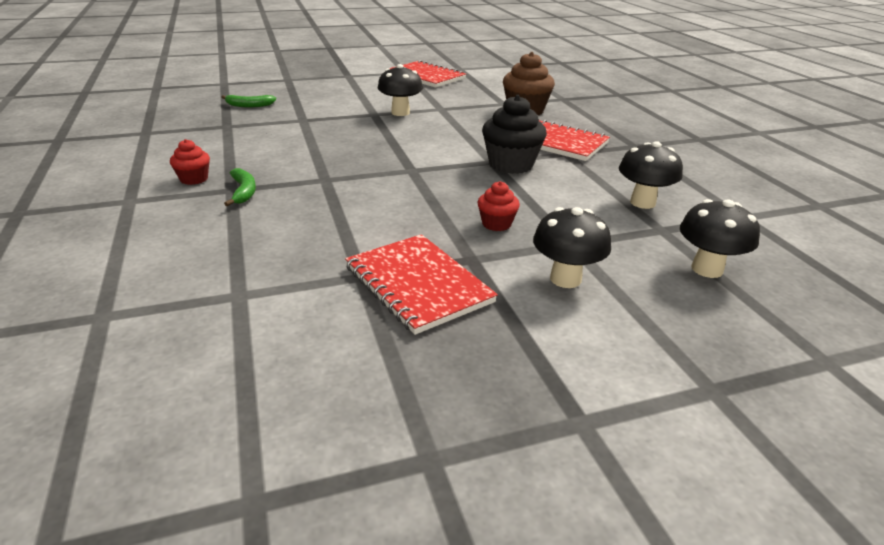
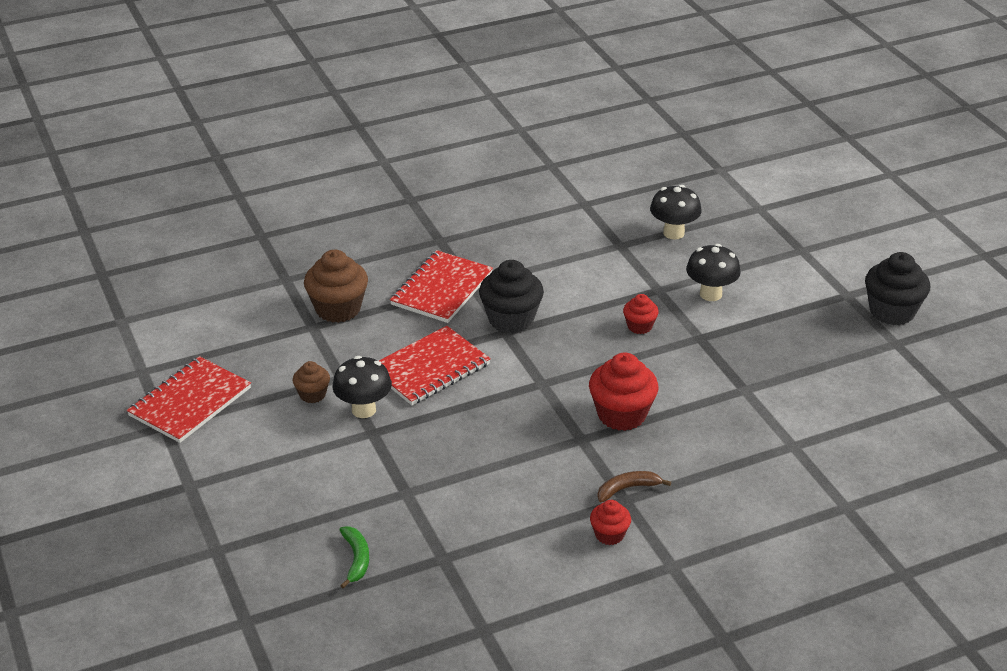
camera: 95 degrees left, 5 degrees up
green banana [224,168,256,206] -> brown banana [597,471,671,503]
red notebook [345,234,498,335] -> red notebook moved to [379,326,491,405]
black mushroom [619,141,683,209] -> none
none -> brown cupcake [292,361,330,403]
none -> red cupcake [589,352,659,431]
none -> black cupcake [865,252,931,325]

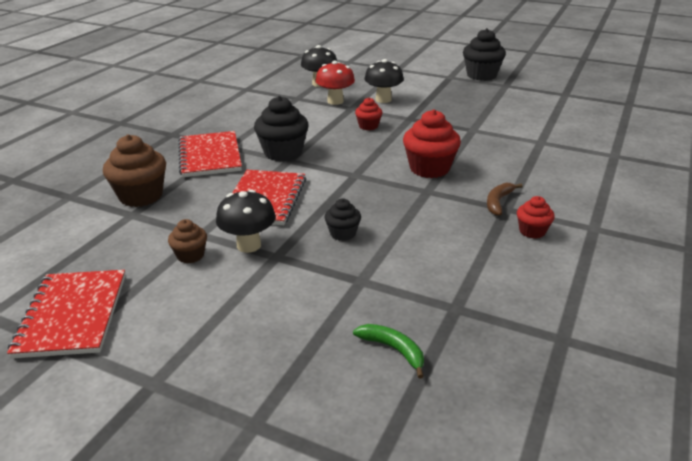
camera: 40 degrees left, 5 degrees down
none -> red mushroom [315,61,355,105]
none -> black cupcake [325,198,361,241]

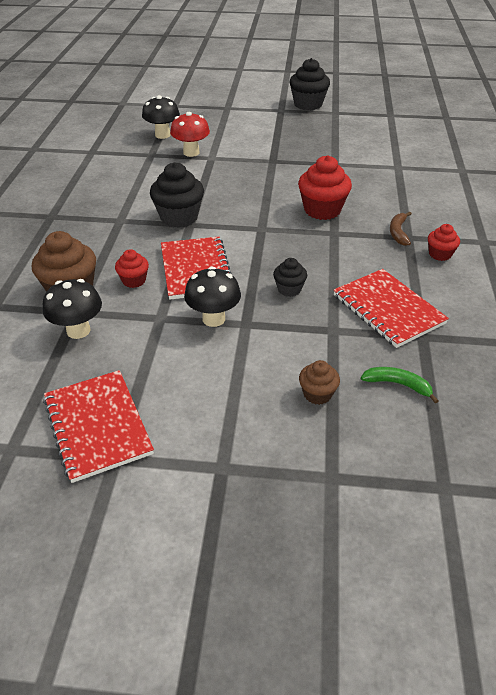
camera: 20 degrees left, 10 degrees up
brown cupcake [168,219,207,263] -> brown cupcake moved to [299,360,340,405]
red notebook [178,131,242,177] -> red notebook moved to [333,269,449,348]
red cupcake [355,98,382,130] -> red cupcake moved to [115,249,149,288]
black mushroom [365,59,404,103] -> black mushroom moved to [43,279,102,339]

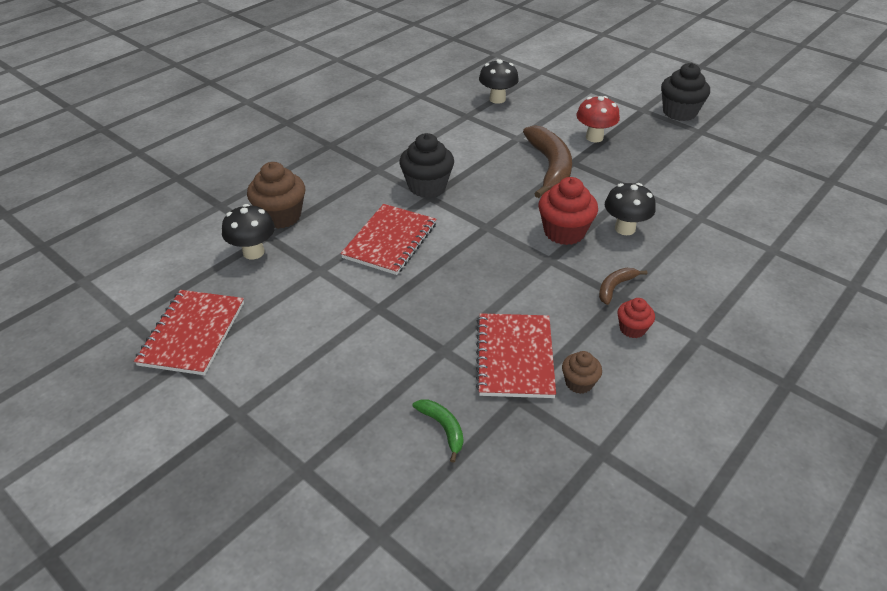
camera: 35 degrees right, 0 degrees up
red cupcake [115,249,149,288] -> none
red mushroom [170,112,210,157] -> red mushroom moved to [576,96,620,142]
black mushroom [184,267,241,327] -> black mushroom moved to [605,183,656,235]
black cupcake [273,258,307,297] -> none
brown cupcake [299,360,340,405] -> brown cupcake moved to [562,351,602,394]
none -> brown banana [523,125,572,198]

